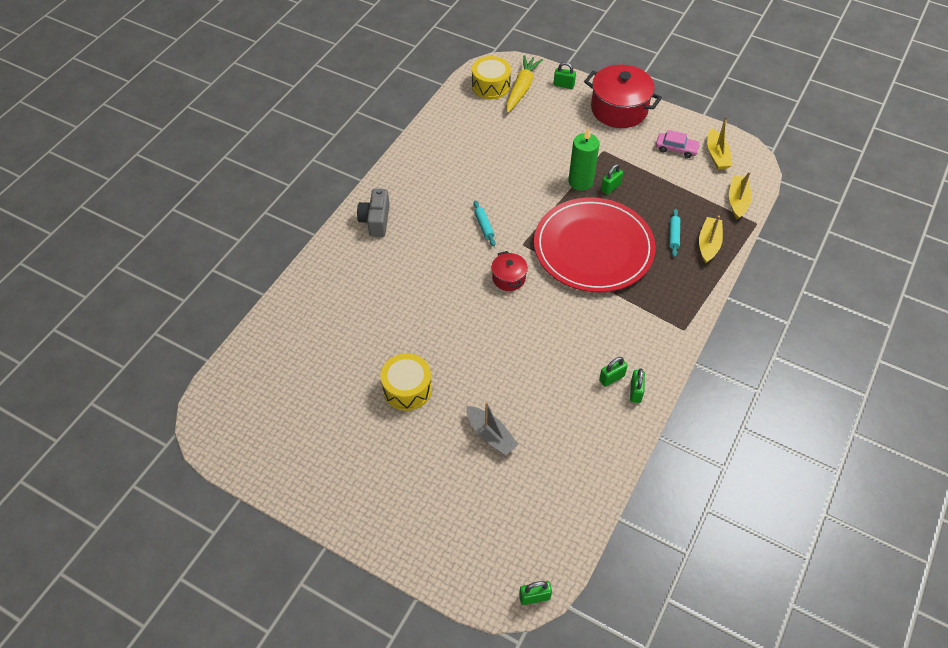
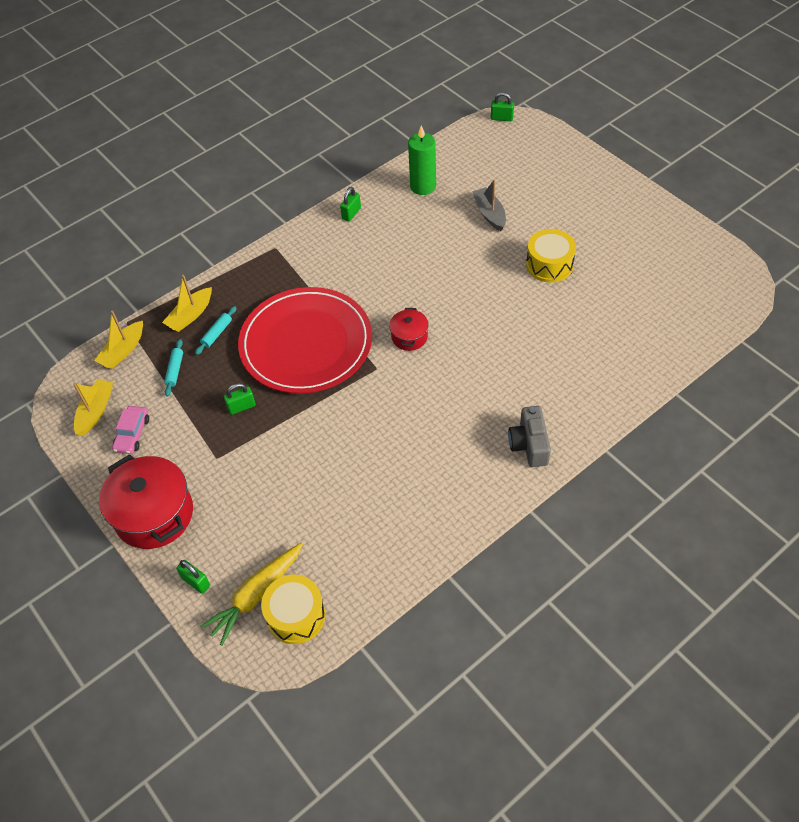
camera: 155 degrees left, 0 degrees up
grey camera [357,188,390,237] -> grey camera turned 150 degrees clockwise [508,406,551,467]
turquoise rolling pin [473,201,495,246] -> turquoise rolling pin moved to [164,339,183,396]
green candle [568,128,599,191] -> green candle moved to [408,125,436,195]
green padlock [599,357,628,387] -> none
pink car [656,130,700,158] -> pink car turned 120 degrees counterclockwise [112,406,149,454]

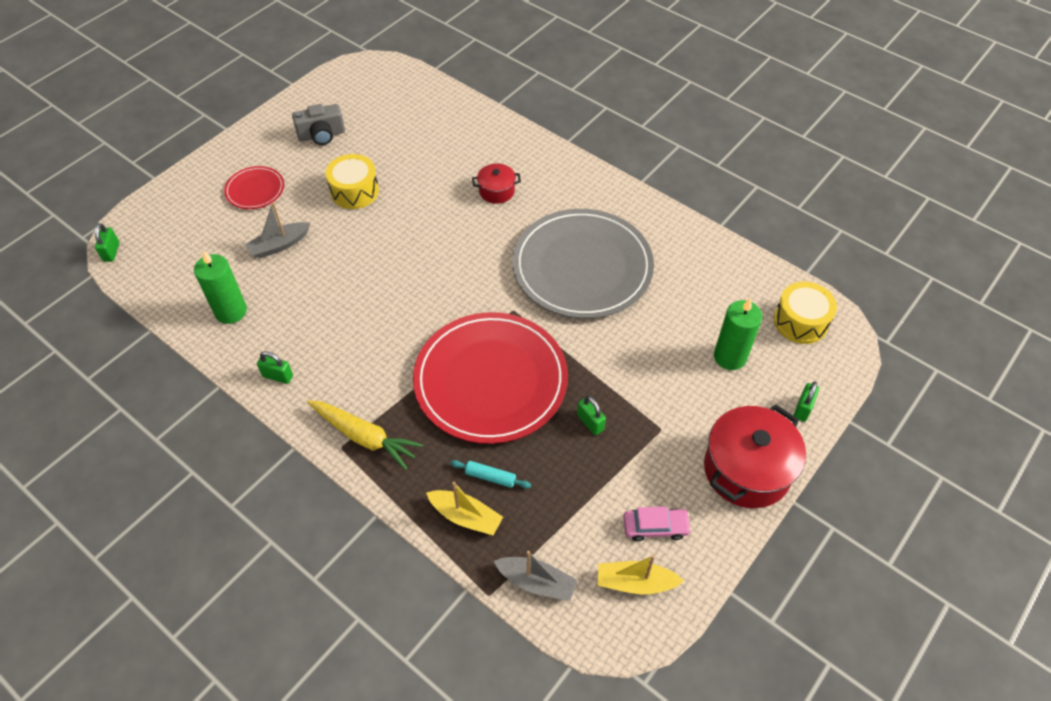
camera: 105 degrees left, 0 degrees up
yellow boat [94,311,143,369] -> grey boat [494,551,578,601]
turquoise rolling pin [164,339,183,396] -> none
yellow carrot [200,542,303,646] -> yellow carrot moved to [307,400,423,470]
red pot [389,308,429,351] -> red pot moved to [472,163,521,204]
grey camera [508,406,551,467] -> grey camera moved to [292,104,345,145]
none -> red plate [224,166,284,209]
none -> grey plate [512,209,654,319]
none -> green candle [714,298,762,370]

